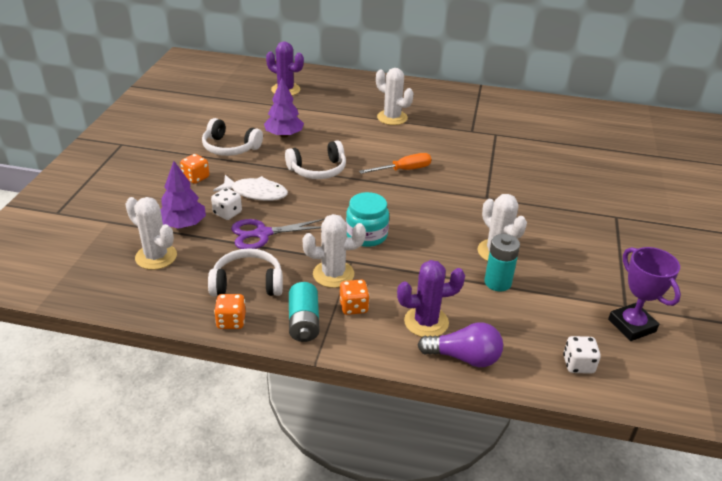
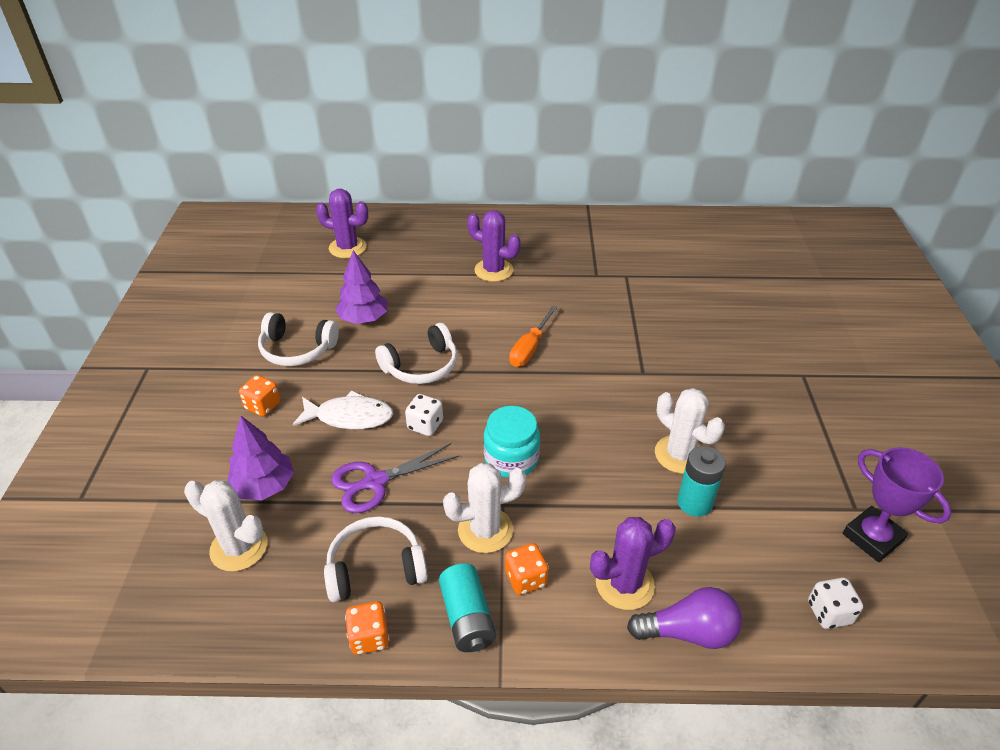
camera: 10 degrees left, 5 degrees up
white dice [211,188,242,220] -> white dice moved to [405,394,443,436]
orange screwdriver [359,153,431,174] -> orange screwdriver turned 150 degrees clockwise [509,305,558,367]
white cactus [376,68,413,125] -> purple cactus [467,210,521,282]

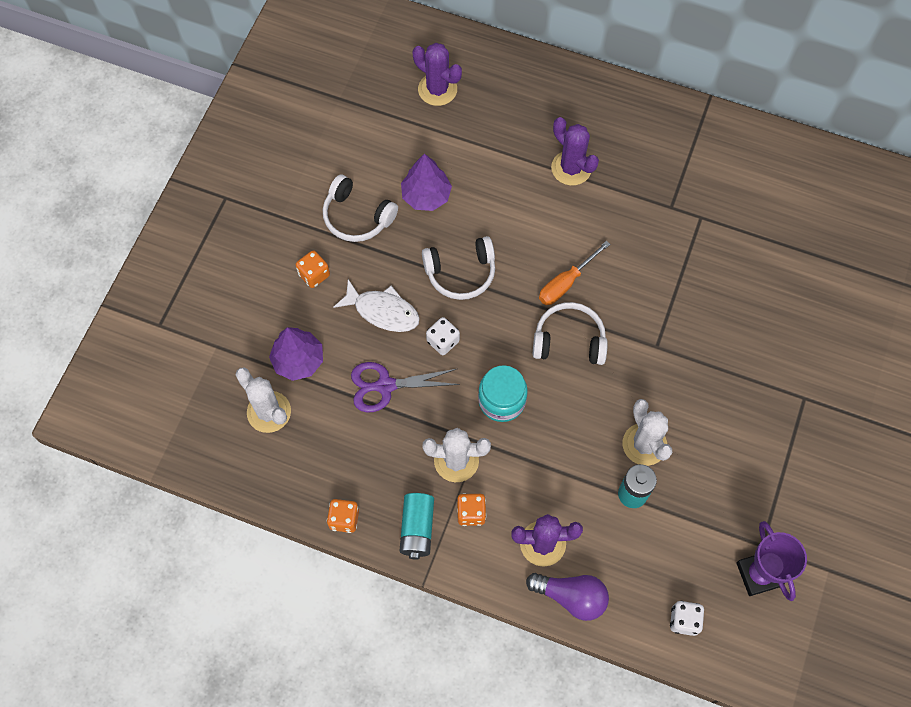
camera: 20 degrees right, 25 degrees up
white headphones [324,517,428,602] -> white headphones moved to [533,302,608,365]

